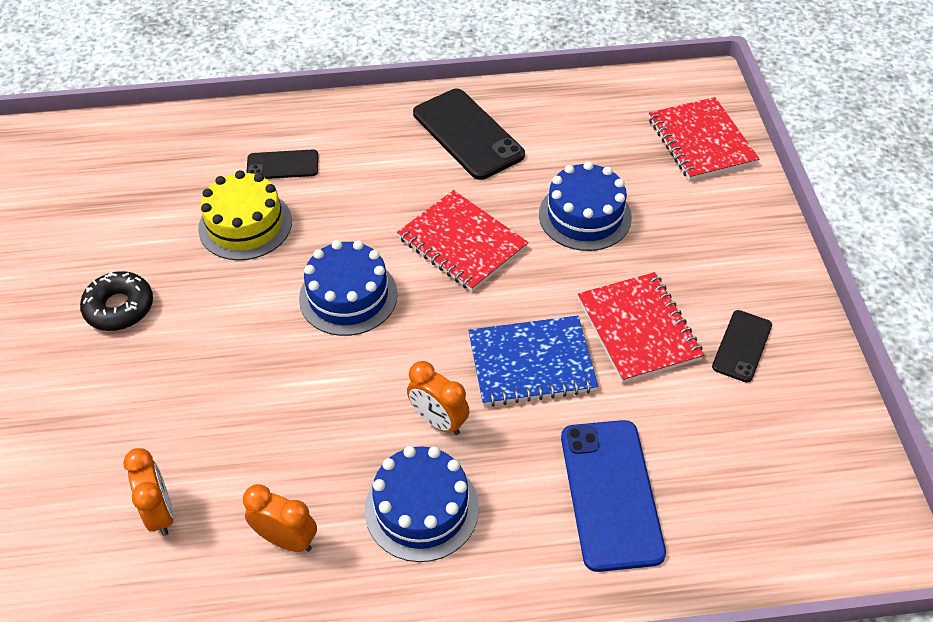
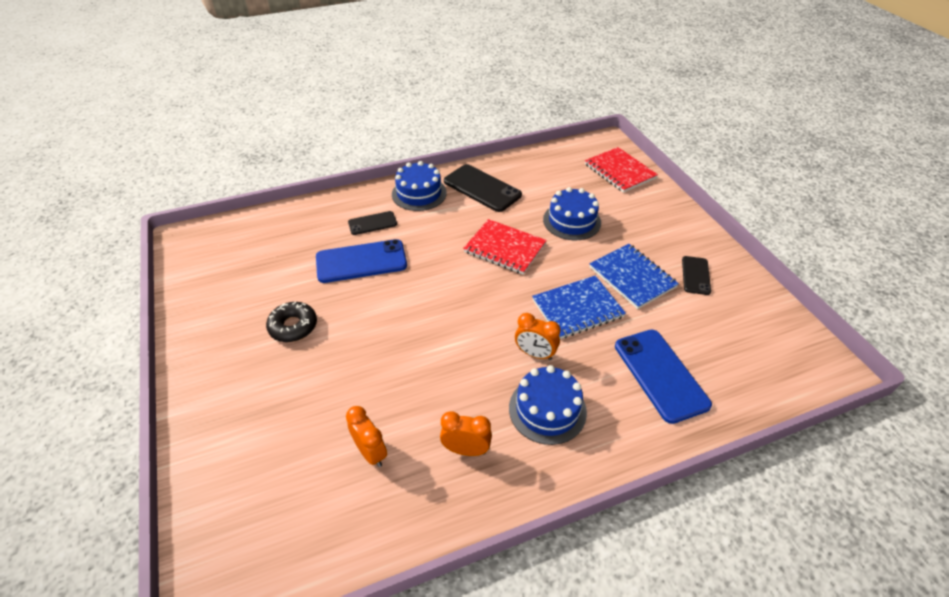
camera: 15 degrees left, 5 degrees down
yellow cake [198,170,292,260] -> blue phone [316,239,407,283]
blue cake [299,240,398,336] -> blue cake moved to [392,161,447,211]
red notebook [578,272,704,383] -> blue notebook [589,244,679,309]

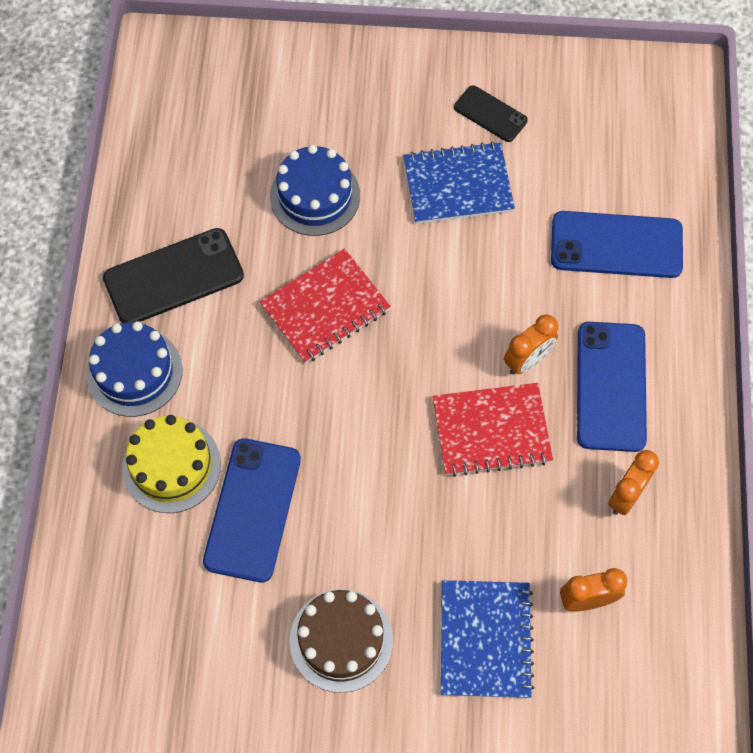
camera: 65 degrees left, 20 degrees up
black donut [266,301,317,342] -> brown cake [290,589,393,693]
black phone [348,211,397,235] -> yellow cake [122,415,221,513]
blue cake [509,365,587,445] -> blue phone [577,322,647,452]
blue notebook [532,276,626,339] -> blue notebook moved to [441,580,534,698]
red notebook [585,147,658,193] -> red notebook moved to [433,383,553,477]

